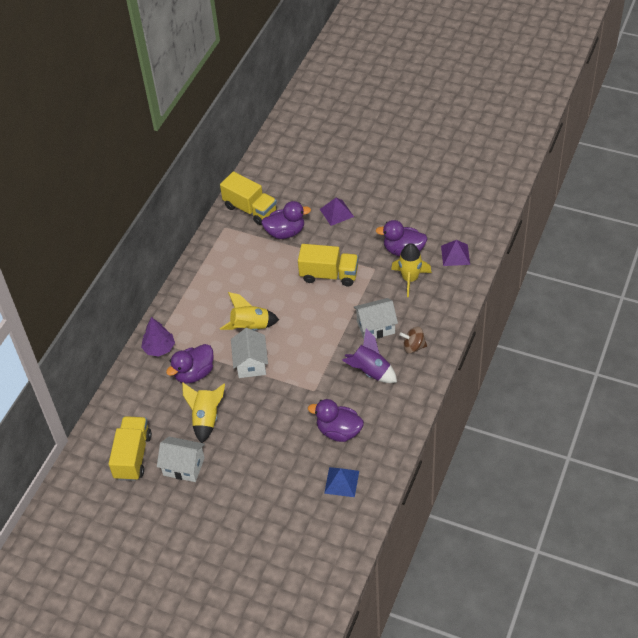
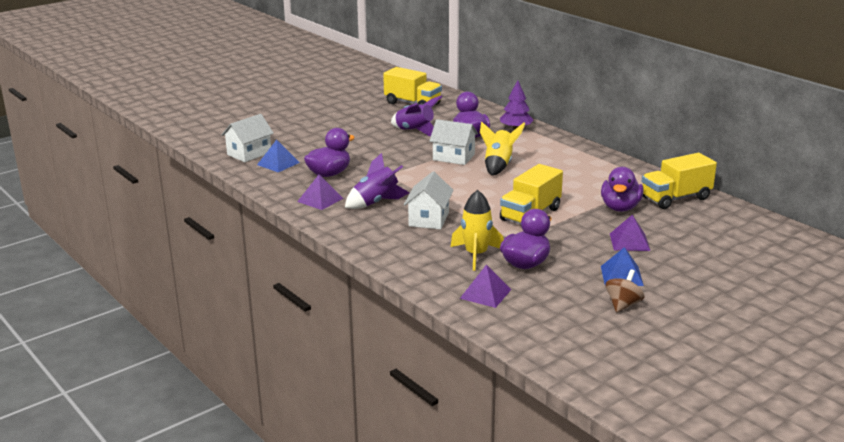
camera: 115 degrees right, 25 degrees down
white house [157,437,205,482] -> white house moved to [221,114,274,162]
yellow rocket [182,382,225,443] -> purple rocket [391,95,442,136]
brown spinning top [399,327,427,353] -> brown spinning top moved to [606,269,644,312]
none -> purple pyramid [297,175,344,210]
none -> blue pyramid [601,247,644,286]

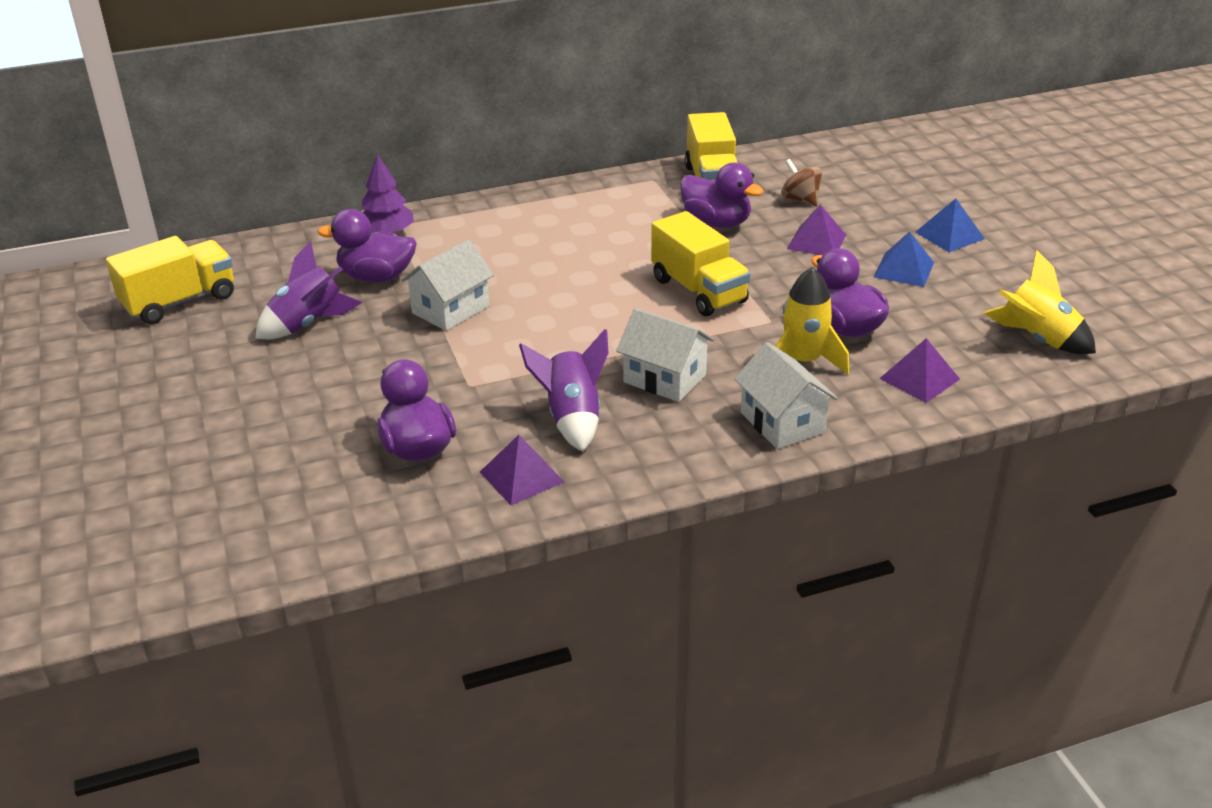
camera: 70 degrees left, 10 degrees up
white house [221,114,274,162] -> white house moved to [734,342,838,449]
blue pyramid [257,140,300,172] -> blue pyramid moved to [916,198,985,252]
yellow rocket [480,122,525,176] -> yellow rocket moved to [984,250,1096,354]
brown spinning top [606,269,644,312] -> brown spinning top moved to [781,159,822,206]

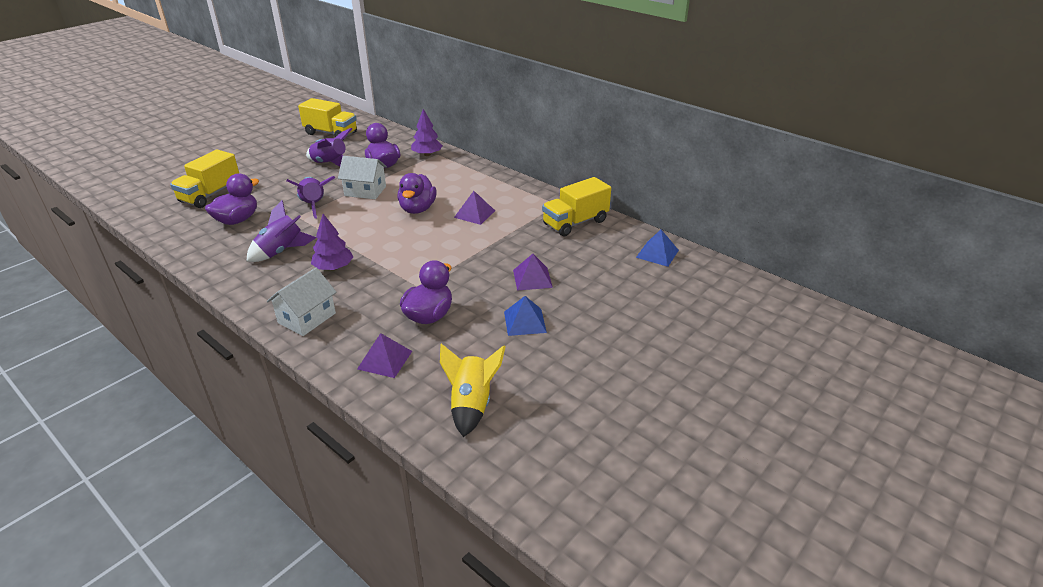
camera: 60 degrees right, 0 degrees up
purple pyramid [480,435,564,505] -> purple pyramid moved to [454,191,495,225]
white house [616,308,714,402] -> purple tree [311,214,353,270]
yellow truck [651,211,751,316] -> yellow truck moved to [170,149,239,208]
purple duck [680,162,763,228] -> purple duck moved to [398,173,437,214]
yellow rocket [775,267,849,374] -> none
brown spinning top [781,159,822,206] -> none
blue pyramid [916,198,985,252] -> blue pyramid moved to [636,230,679,267]
none -> purple rocket [287,176,335,219]

